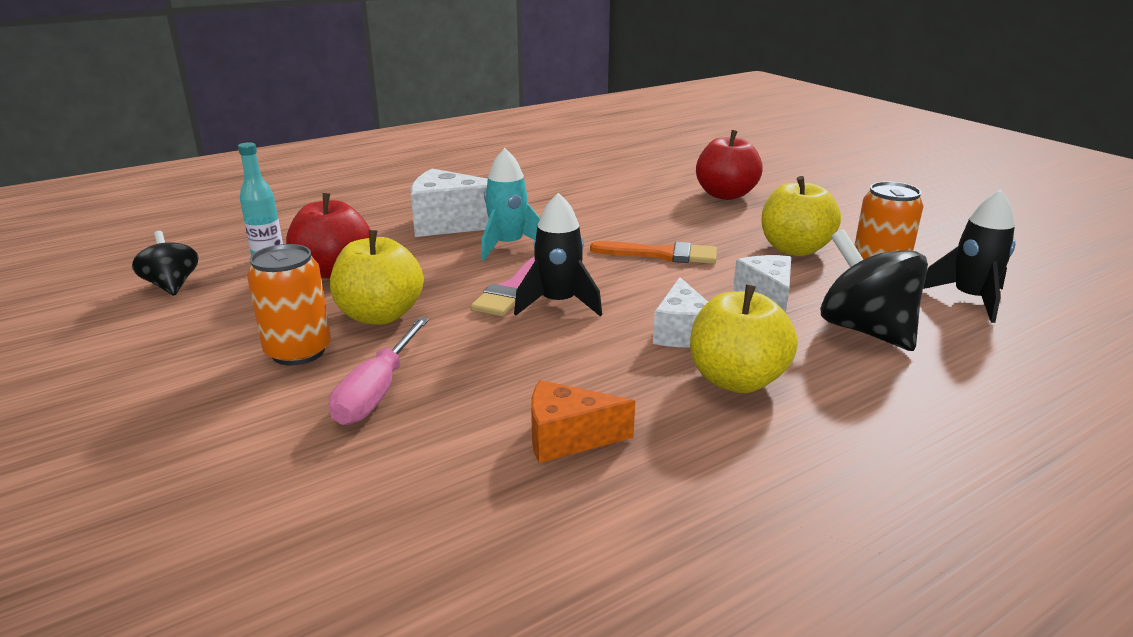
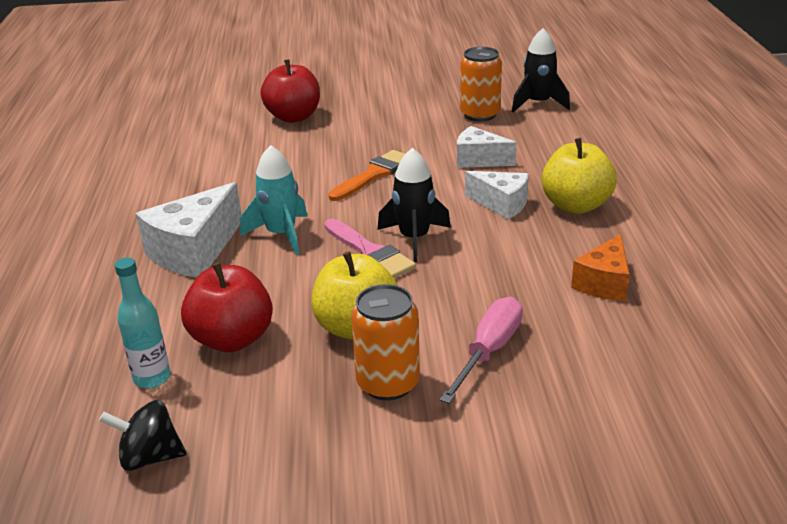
camera: 60 degrees left, 5 degrees up
pink screwdriver [329,317,429,425] -> pink screwdriver turned 105 degrees counterclockwise [439,297,523,404]
yellow apple [761,176,841,256] -> none
black spinning top [820,229,928,351] -> none

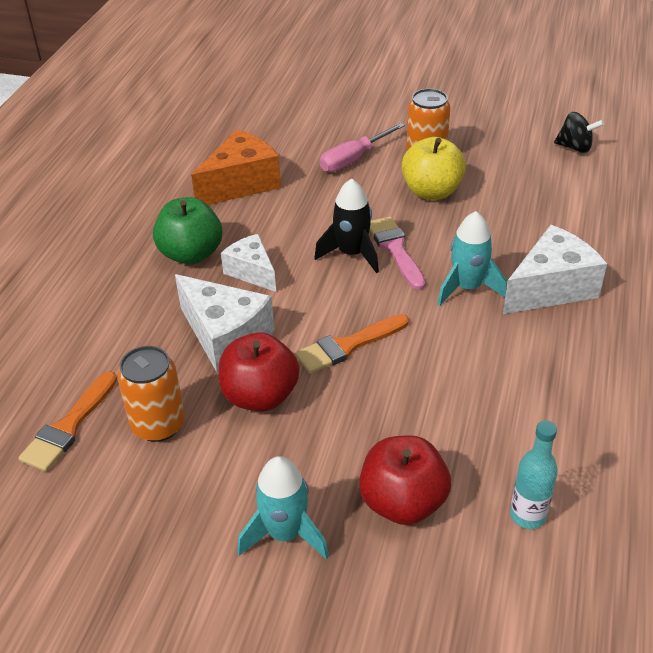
camera: 160 degrees left, 10 degrees up
turquoise bottle [115,258,170,388] -> turquoise bottle moved to [510,421,558,529]
red apple [181,262,273,352] -> red apple moved to [219,333,300,411]
white cheese [457,126,517,168] -> white cheese [175,274,274,373], size x1.59
black rocket [512,28,570,112] -> orange brush [19,371,117,472]
yellow apple [542,138,617,214] -> green apple [153,197,222,265]
orange cheese [571,234,630,301] -> orange cheese [191,130,281,205], size x1.59
none -> turquoise rocket [237,456,329,560]

